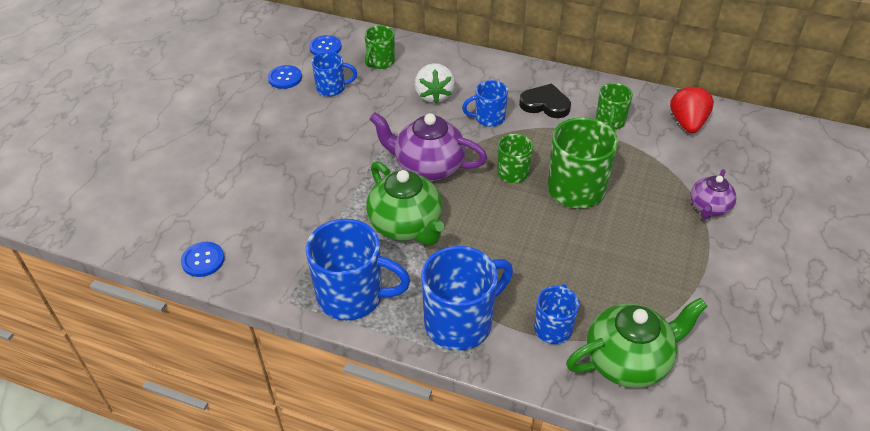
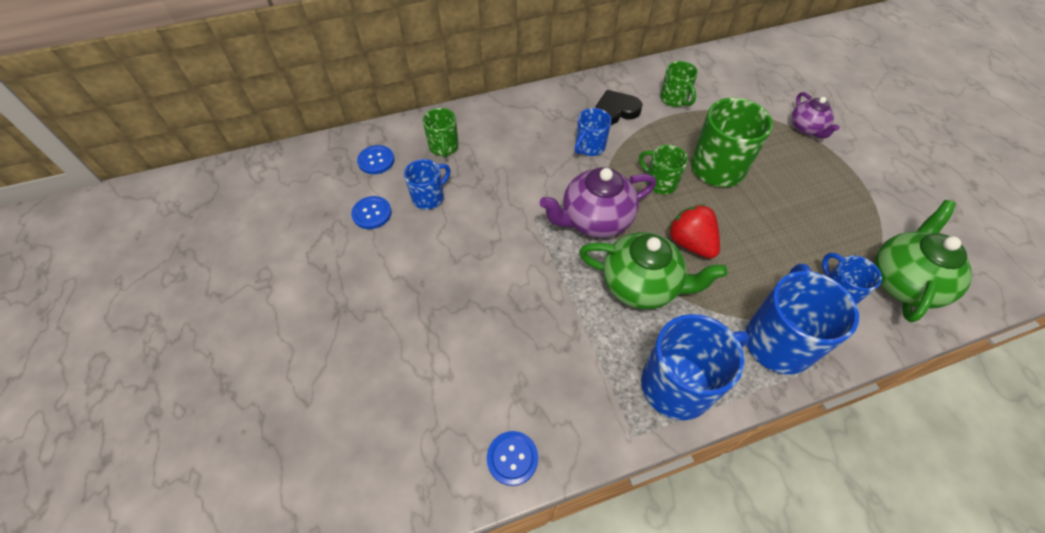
camera: 40 degrees left, 10 degrees up
white strawberry [415,63,455,104] -> none
red strawberry [670,85,714,133] -> red strawberry moved to [668,204,720,259]

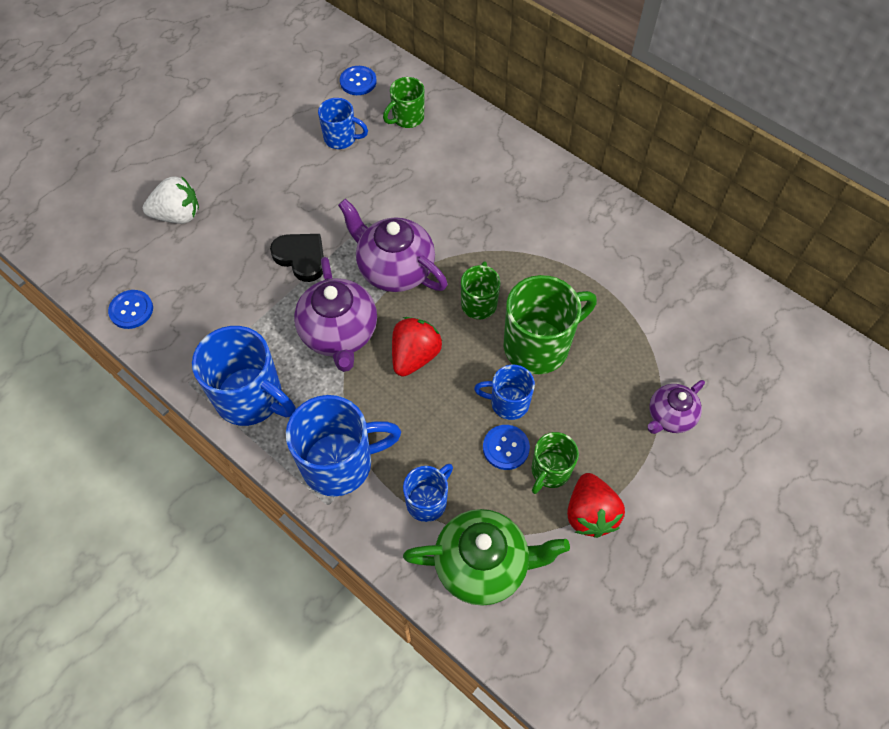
camera: 60 degrees right, 5 degrees up
blue button [351,196,392,229] -> blue button moved to [483,425,530,470]
blue mug [575,108,611,156] -> blue mug moved to [474,365,535,420]
green teapot [579,232,727,309] -> purple teapot [294,257,377,372]
black heart [595,90,642,125] -> black heart moved to [270,234,324,282]
green mug [660,61,698,107] -> green mug moved to [532,432,579,494]
none -> white strawberry [143,176,199,224]
none -> red strawberry [567,473,625,538]

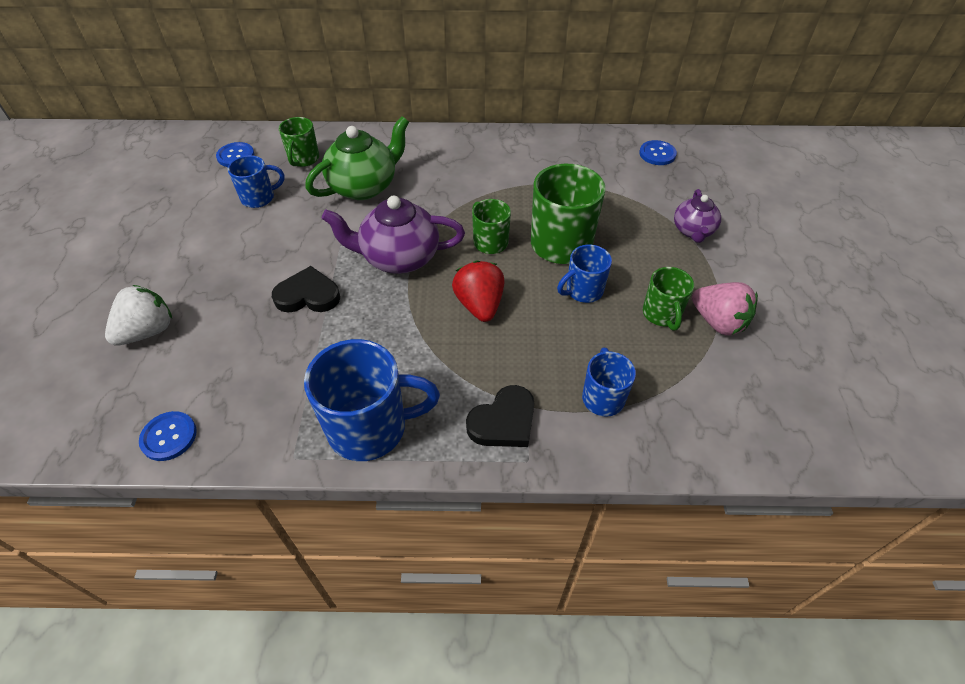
camera: 40 degrees left, 10 degrees down
blue mug [286,395,401,496] -> black heart [466,385,534,447]
purple teapot [294,257,377,372] -> none
green teapot [403,509,570,606] -> green teapot moved to [305,116,409,200]
blue button [483,425,530,470] -> blue button moved to [639,140,677,165]
red strawberry [567,473,625,538] -> pink strawberry [692,282,758,336]

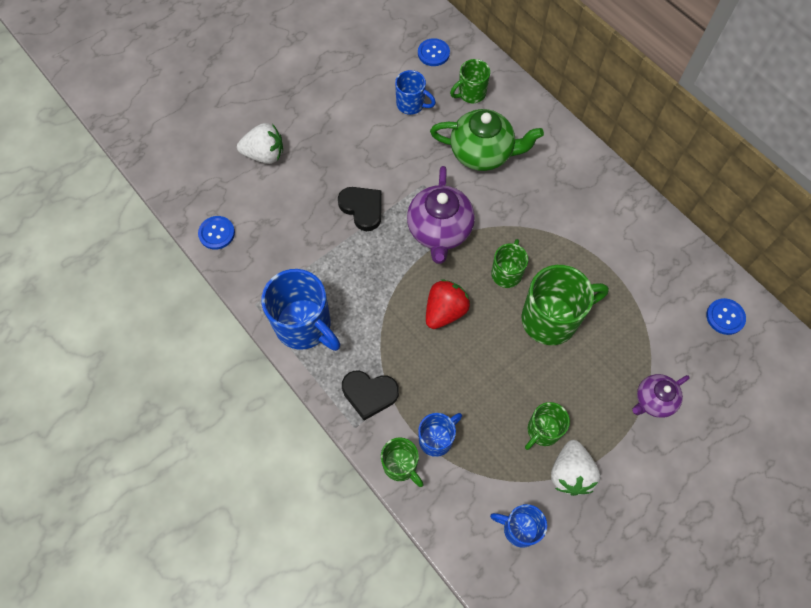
camera: 50 degrees right, 15 degrees up
purple teapot [321,195,465,274] -> purple teapot turned 135 degrees counterclockwise [407,166,475,264]
blue mug [557,245,612,303] -> blue mug moved to [490,504,547,548]
pink strawberry [692,282,758,336] -> white strawberry [551,440,600,496]
none -> green mug [381,438,424,487]

